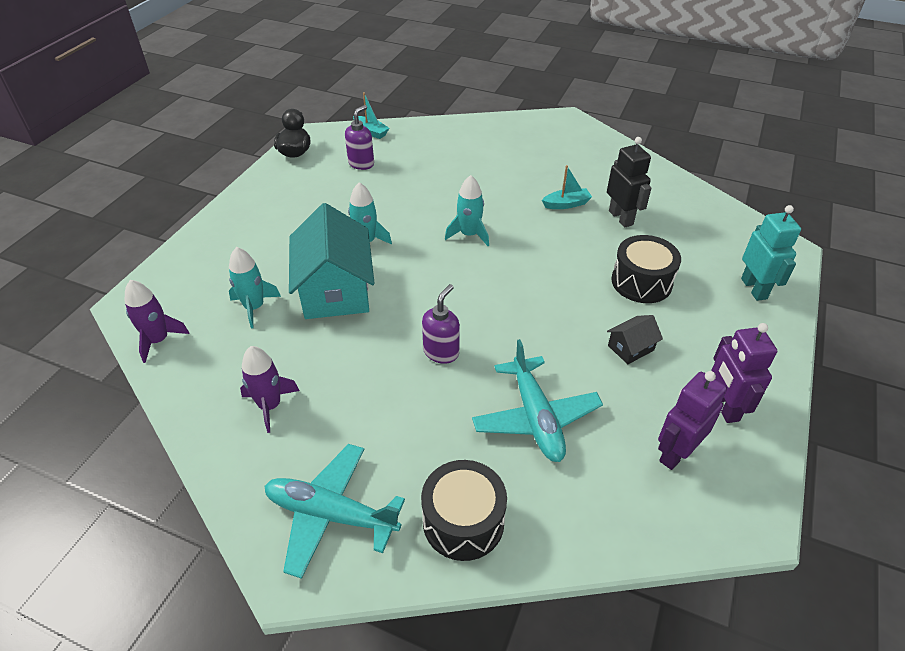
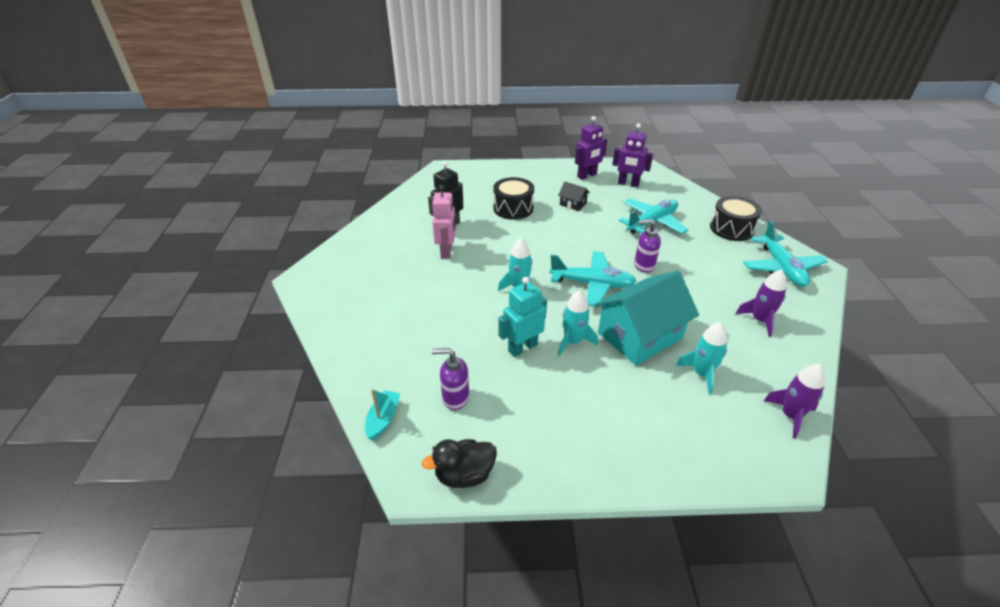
camera: 115 degrees left, 5 degrees down
turquoise boat [542,165,592,209] -> pink robot [432,185,456,259]
turquoise robot [741,205,801,301] -> turquoise robot moved to [498,277,547,357]
none -> turquoise plane [549,251,637,307]

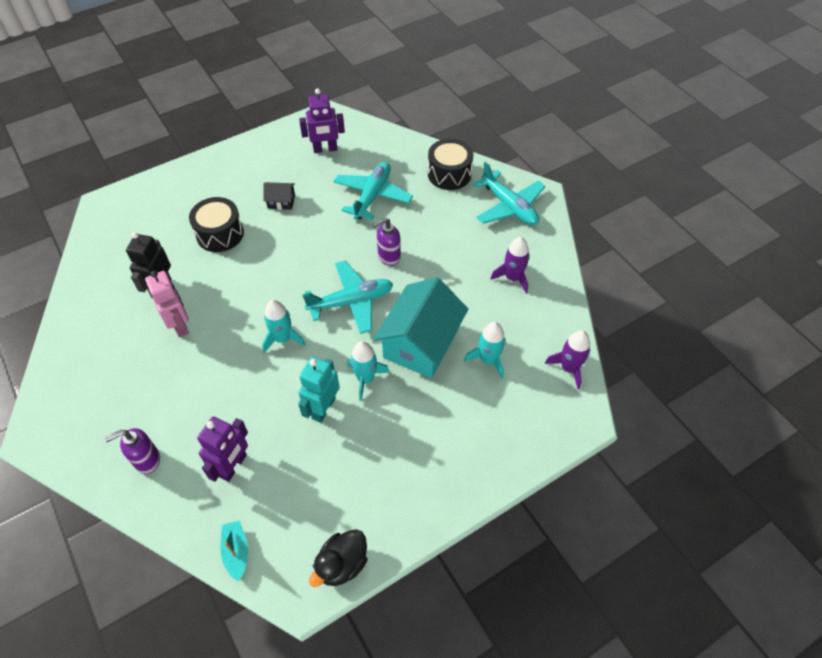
camera: 30 degrees left, 15 degrees up
purple soap dispenser [432,348,469,410] -> purple soap dispenser moved to [104,428,160,474]
purple robot [575,116,607,180] -> purple robot moved to [197,417,248,482]

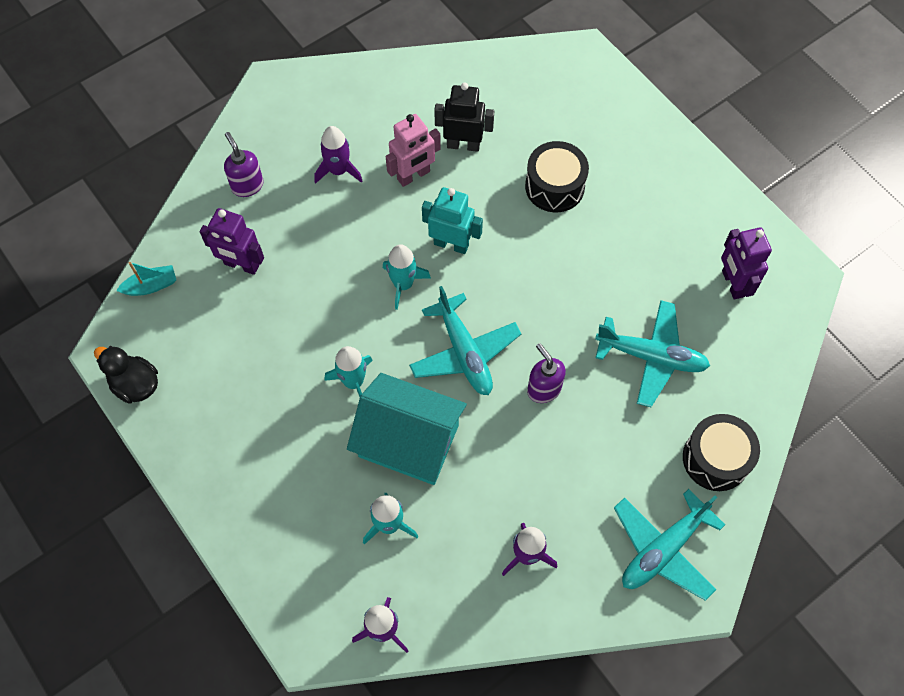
camera: 85 degrees right, 10 degrees up
black house [263,182,295,210] -> none
turquoise robot [298,357,340,423] -> turquoise robot moved to [422,187,483,254]
none -> purple rocket [314,126,362,184]

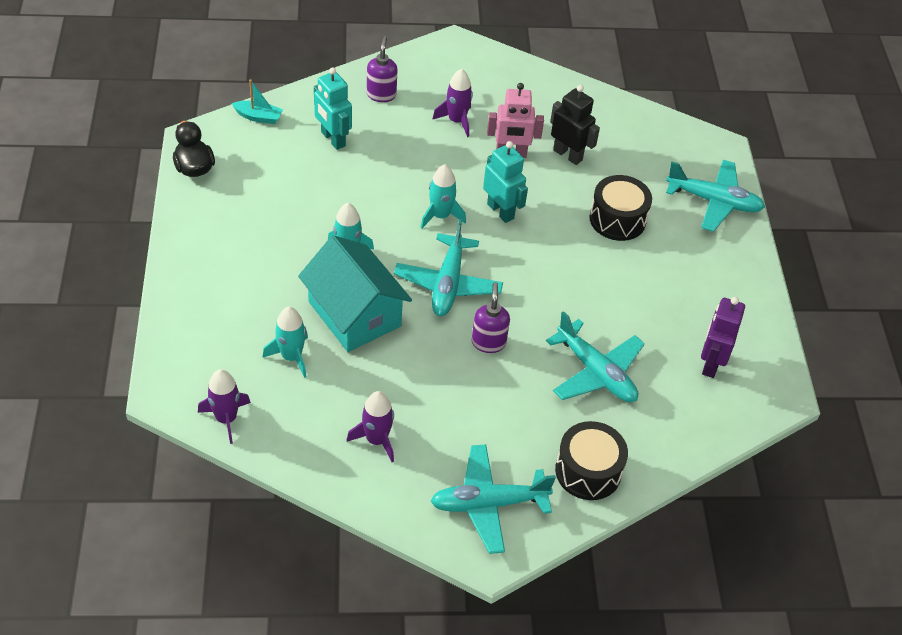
camera: 30 degrees right, 15 degrees down
purple robot [200,208,264,275] -> turquoise robot [314,67,352,150]
none -> turquoise plane [666,160,765,232]

